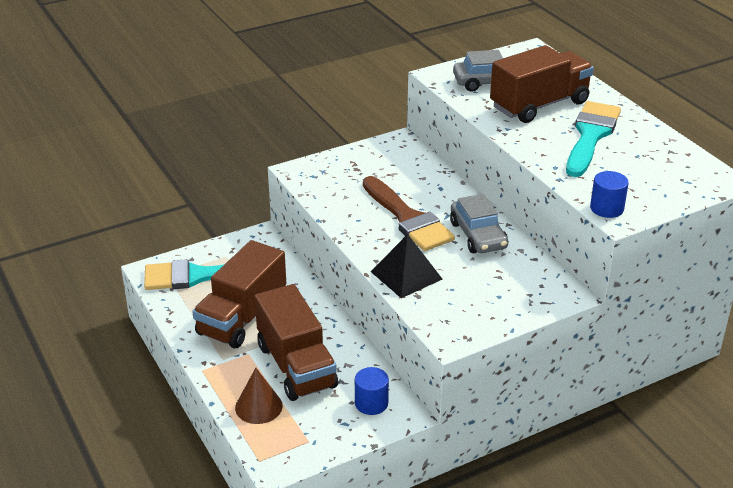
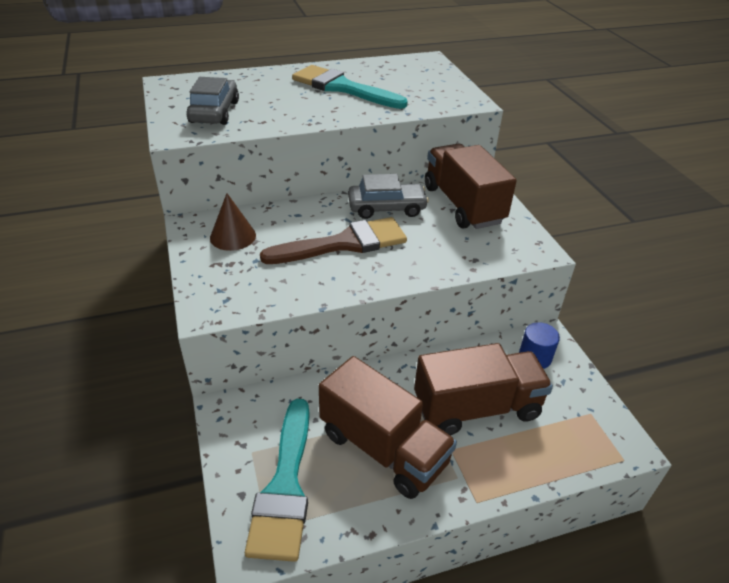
camera: 80 degrees left, 5 degrees up
brown cone [235,368,283,424] -> brown cone moved to [210,193,256,251]
black pyramid [371,234,443,298] -> none
brown truck [490,45,594,123] -> brown truck moved to [425,144,517,229]
blue cylinder [590,171,629,218] -> none

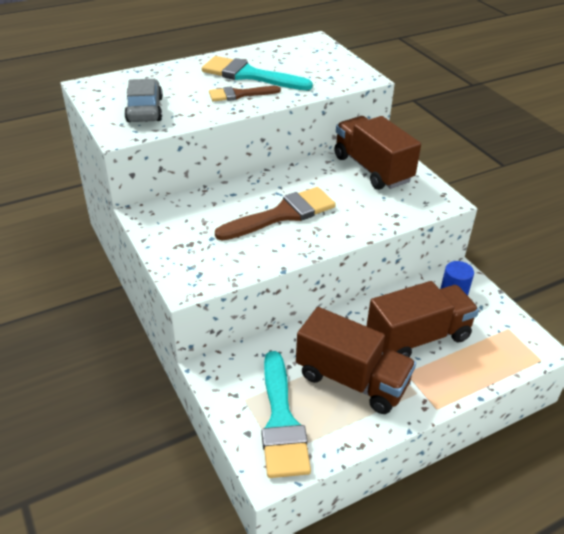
camera: 10 degrees left, 0 degrees up
brown cone [210,193,256,251] -> none
grey car [348,174,429,219] -> none
none -> brown brush [209,86,281,101]

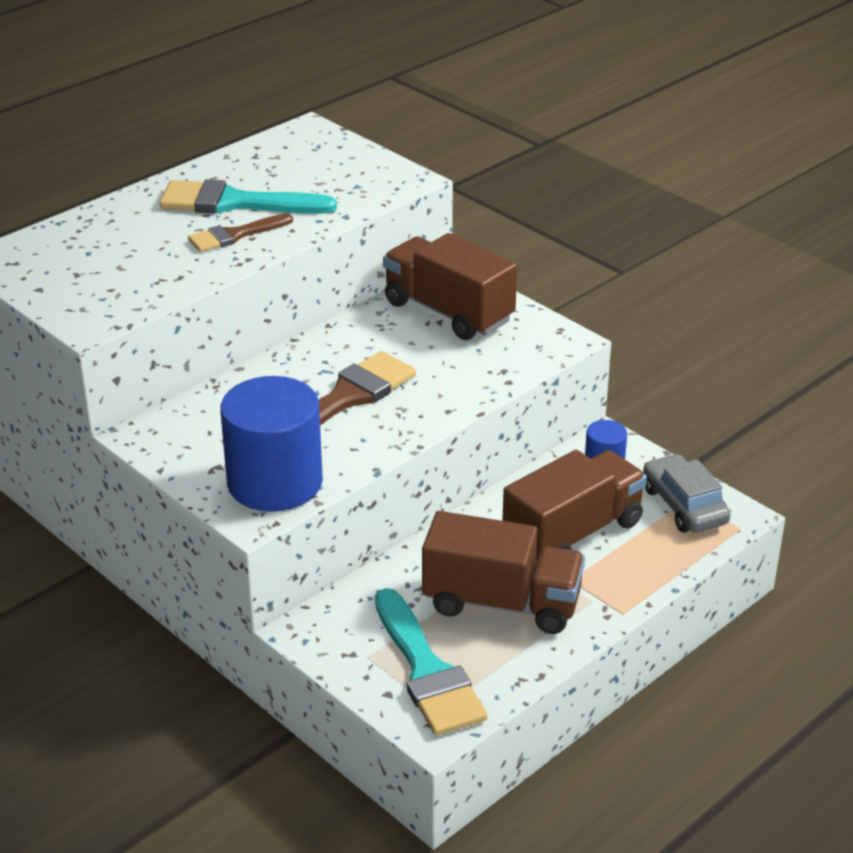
camera: 15 degrees left, 5 degrees down
grey car [124,79,163,122] -> grey car moved to [643,454,731,533]
none -> blue cylinder [220,376,323,512]

